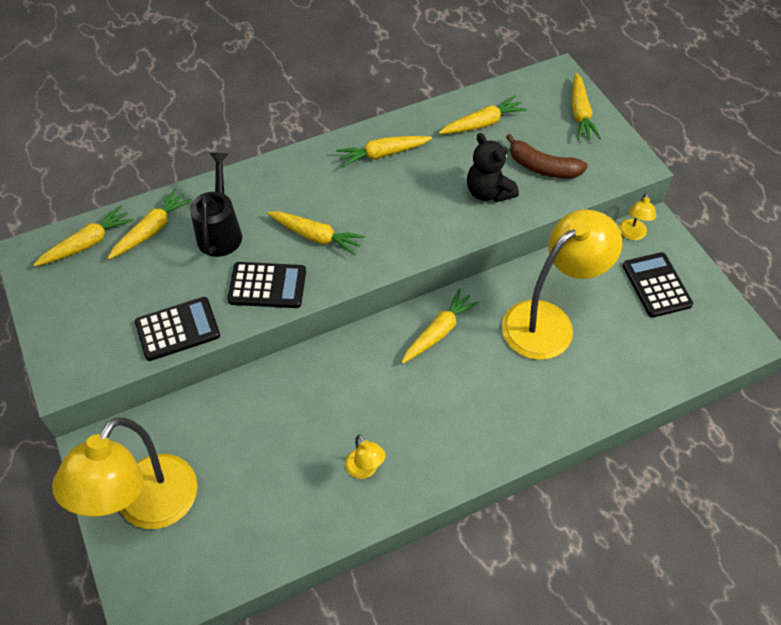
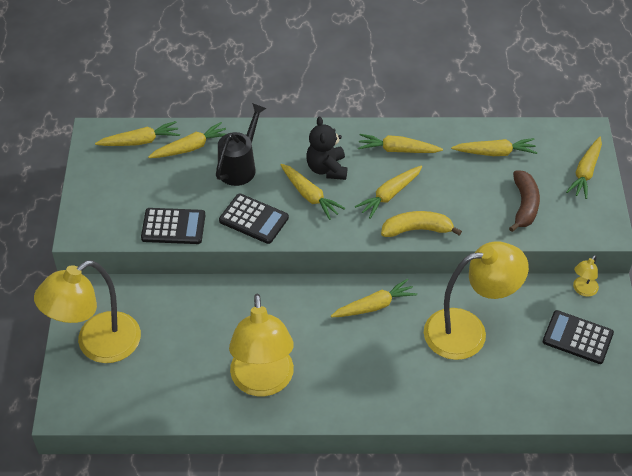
camera: 25 degrees right, 5 degrees down
yellow lamp [345,435,386,479] -> yellow lamp [229,294,294,397], size x2.39
black teddy bear [467,133,519,202] -> black teddy bear moved to [306,117,347,180]
brown banana [506,134,588,179] -> brown banana turned 135 degrees counterclockwise [509,170,540,232]
black calculator [623,252,693,318] -> black calculator turned 75 degrees counterclockwise [543,310,614,364]
none -> yellow carrot [355,166,422,219]
none -> yellow banana [381,211,462,237]

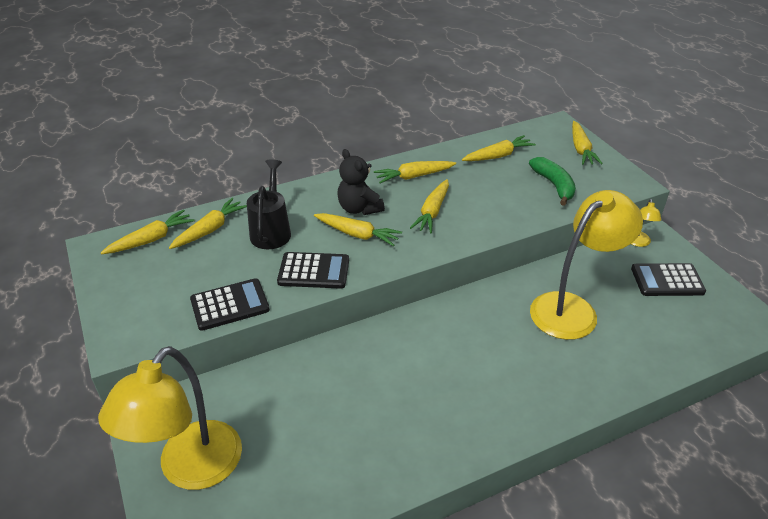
camera: 25 degrees left, 10 degrees down
yellow lamp [229,294,294,397] -> none
yellow carrot [331,278,417,317] -> none
yellow banana [381,211,462,237] -> none
brown banana [509,170,540,232] -> green banana [529,157,576,206]

